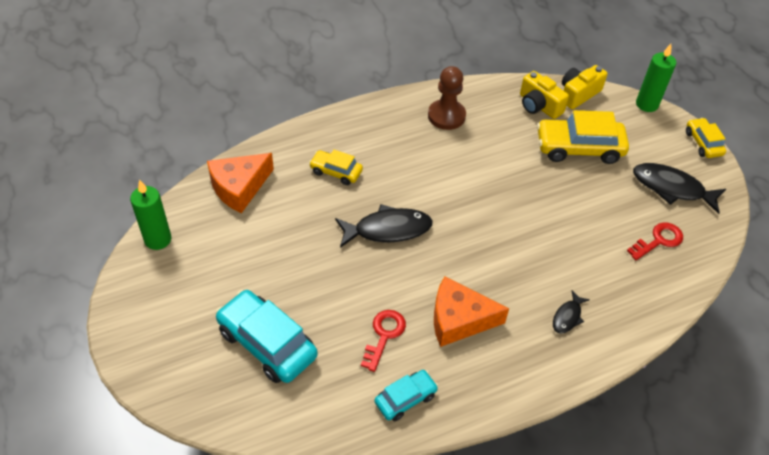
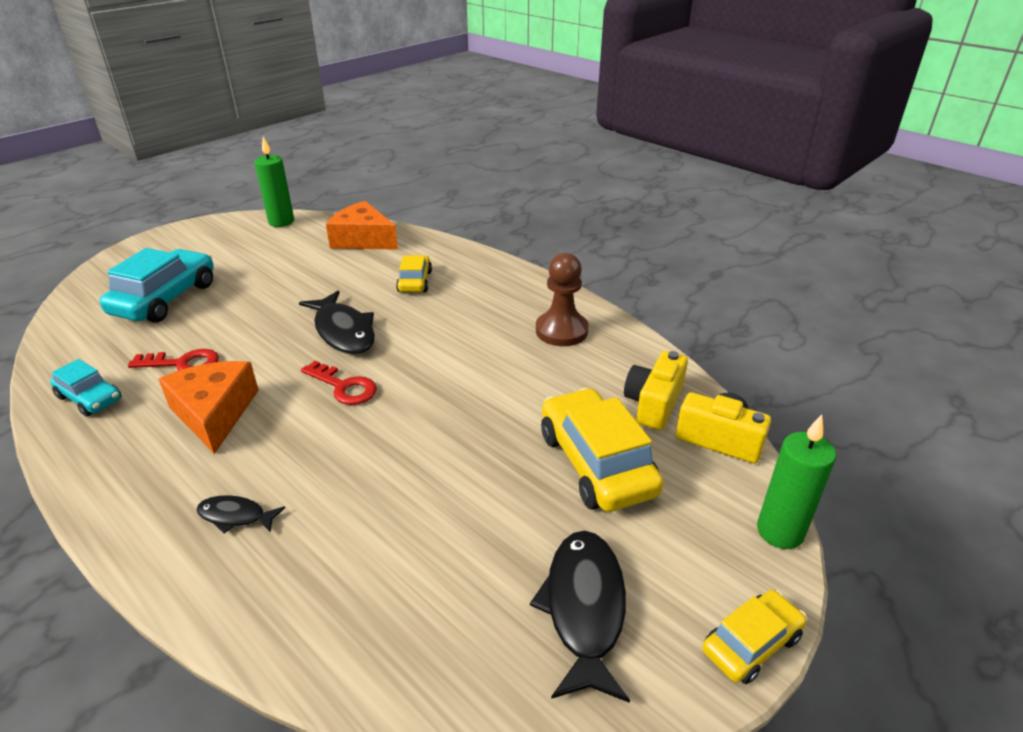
camera: 70 degrees right, 15 degrees down
red key [627,222,683,260] -> red key moved to [301,361,377,405]

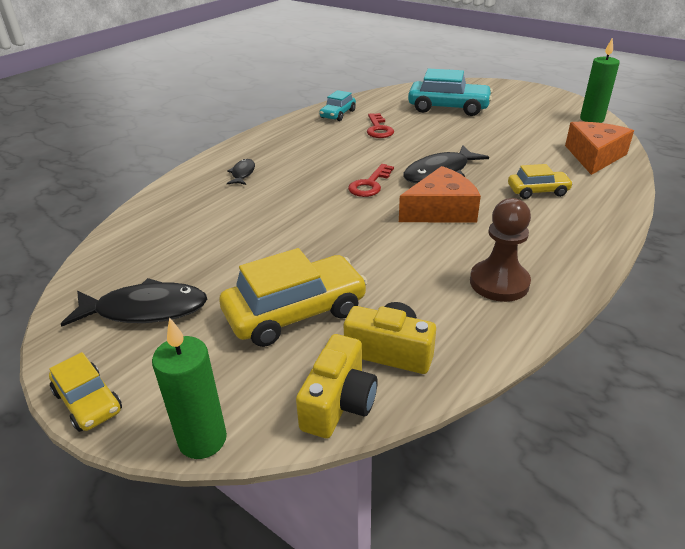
camera: 85 degrees right, 0 degrees up
orange cheese [158,361,259,454] -> orange cheese moved to [399,166,481,223]

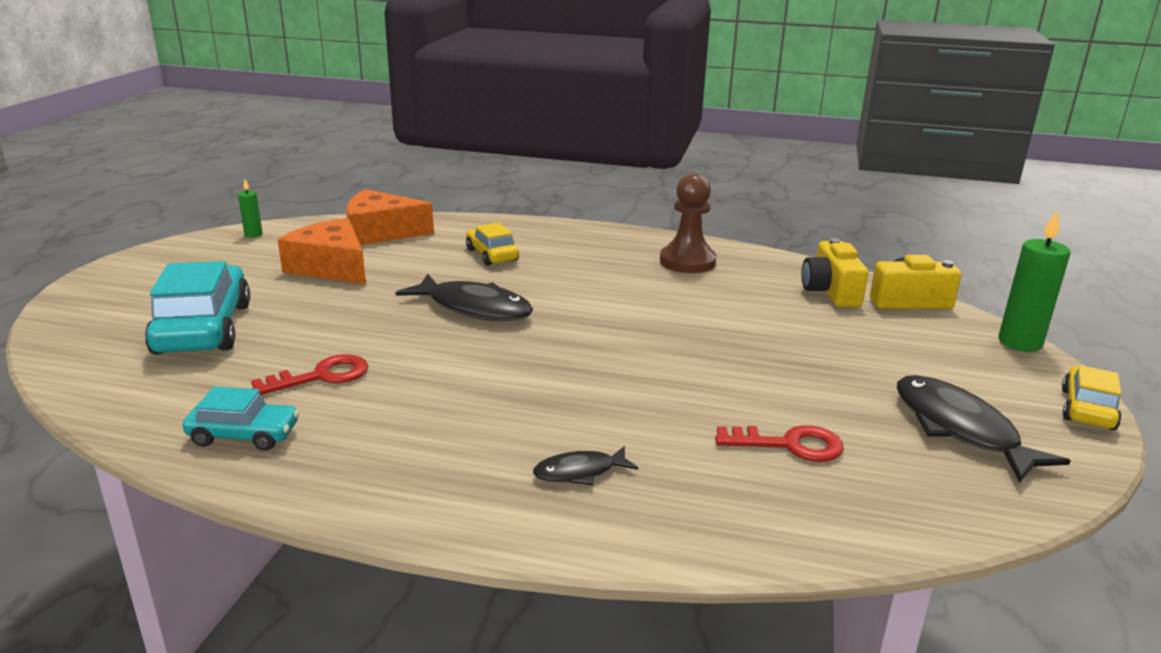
camera: 115 degrees left, 10 degrees down
yellow car [219,248,368,347] -> none
red key [348,164,394,197] -> red key moved to [715,425,844,462]
orange cheese [399,166,481,223] -> orange cheese moved to [278,218,366,284]
green candle [580,37,620,123] -> green candle [238,180,263,238], size x0.52

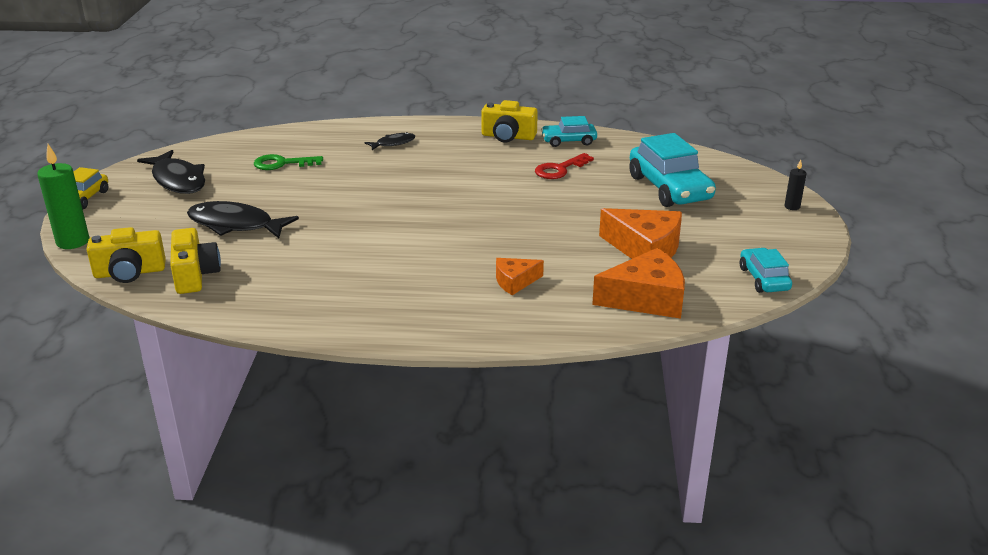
camera: 170 degrees right, 5 degrees up
green candle [238,180,263,238] -> turquoise car [740,248,792,293]
black fish [395,274,533,321] -> black fish moved to [187,201,299,238]
yellow car [466,223,519,266] -> orange cheese [496,258,544,295]
brown pawn [660,173,717,273] -> none
red key [715,425,844,462] -> green key [254,154,323,170]
none -> yellow camera [481,100,538,143]
none -> black candle [784,160,807,210]

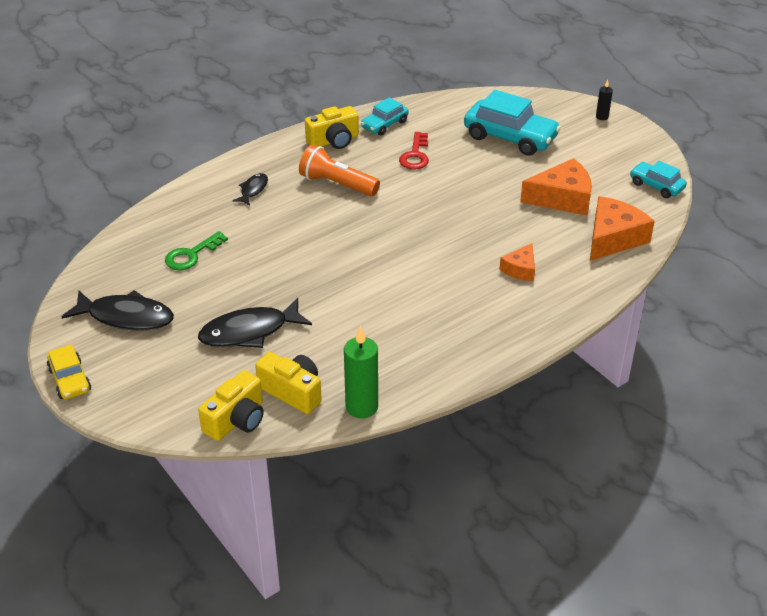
camera: 40 degrees left, 10 degrees up
green candle [37,144,89,249] -> green candle moved to [344,326,378,418]
none -> orange flashlight [299,144,380,196]

